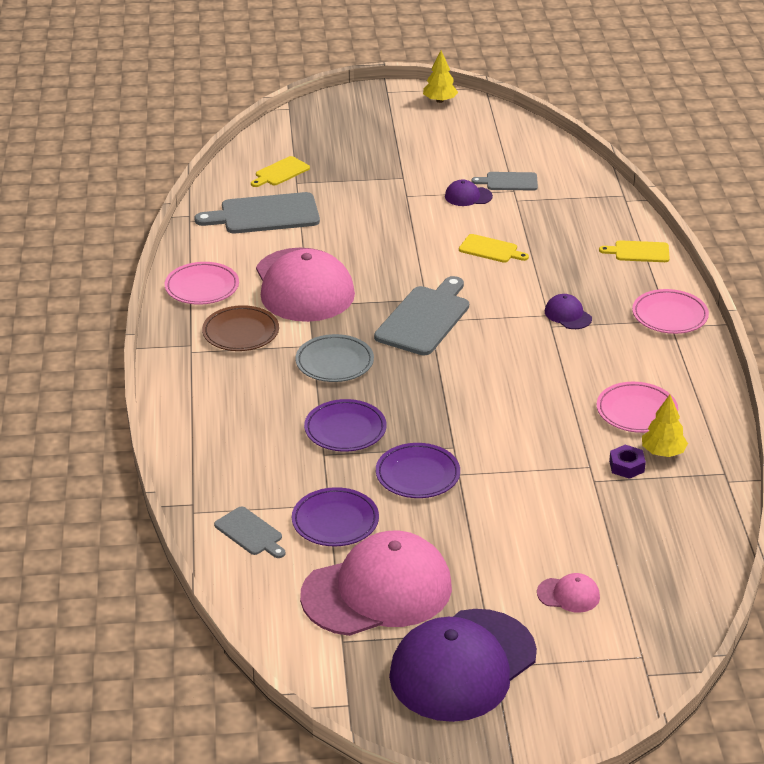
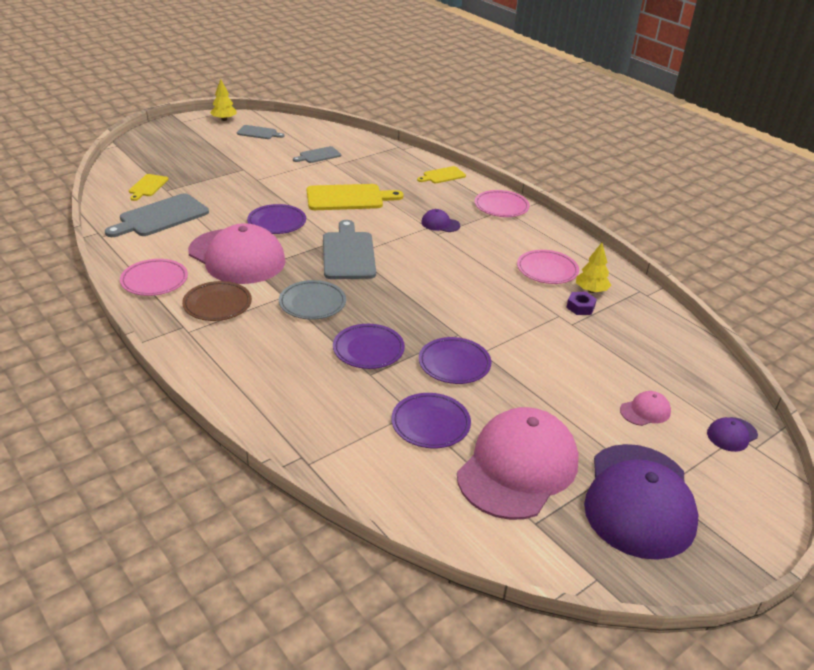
camera: 35 degrees left, 0 degrees up
grey cutting board [214,506,285,558] -> grey cutting board moved to [237,125,285,139]
purple cap [445,179,493,206] -> purple cap moved to [707,417,758,452]
yellow cutting board [459,234,529,263] -> yellow cutting board [307,184,404,210], size x1.82
none -> purple plate [247,204,306,234]

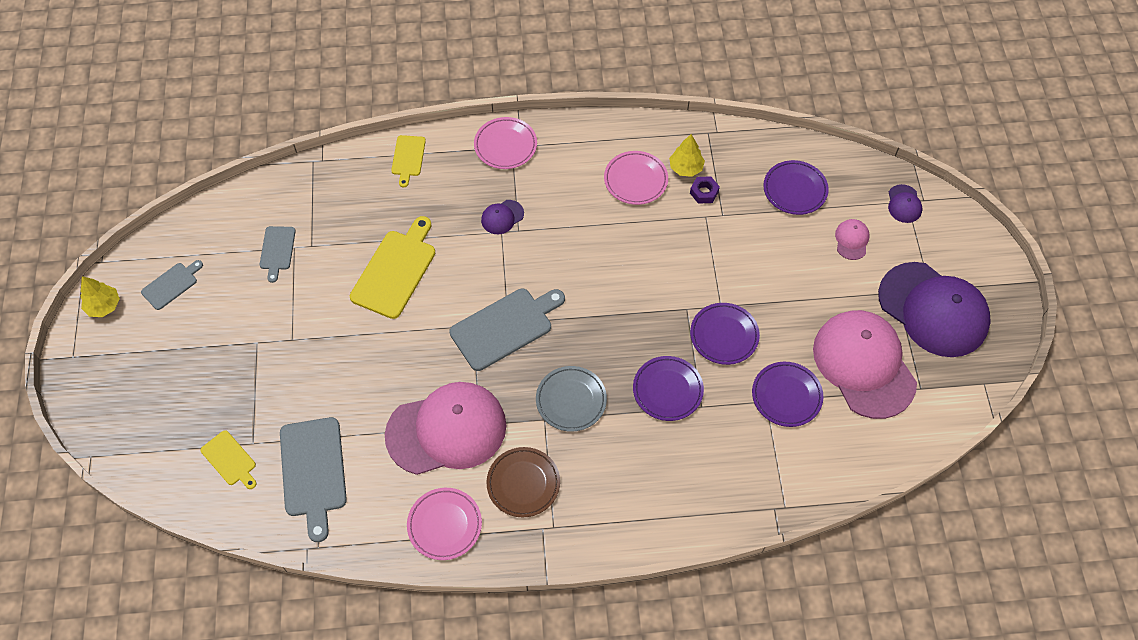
camera: 55 degrees left, 25 degrees up
purple plate [247,204,306,234] -> purple plate moved to [763,160,829,215]
grey cutting board [323,220,376,279] -> grey cutting board turned 120 degrees clockwise [449,289,565,371]

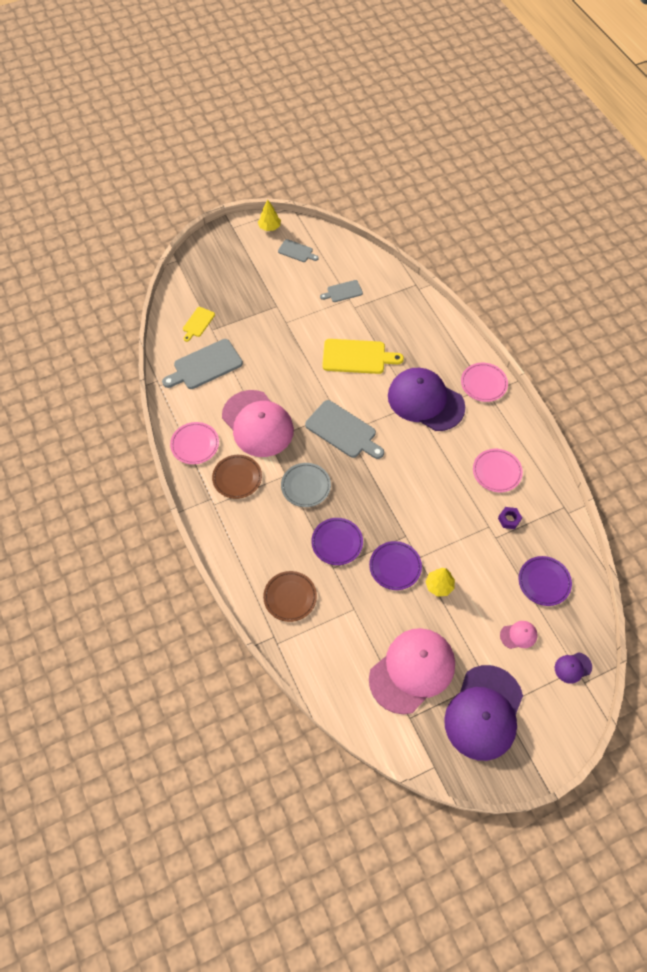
camera: 70 degrees right, 0 degrees up
yellow cutting board [391,135,426,187] -> none
purple cap [481,200,524,234] -> purple cap [388,368,465,431], size x2.46
yellow tree [669,134,705,177] -> yellow tree moved to [425,568,455,597]
purple plate [752,362,823,427] -> none
none -> brown plate [263,571,317,622]

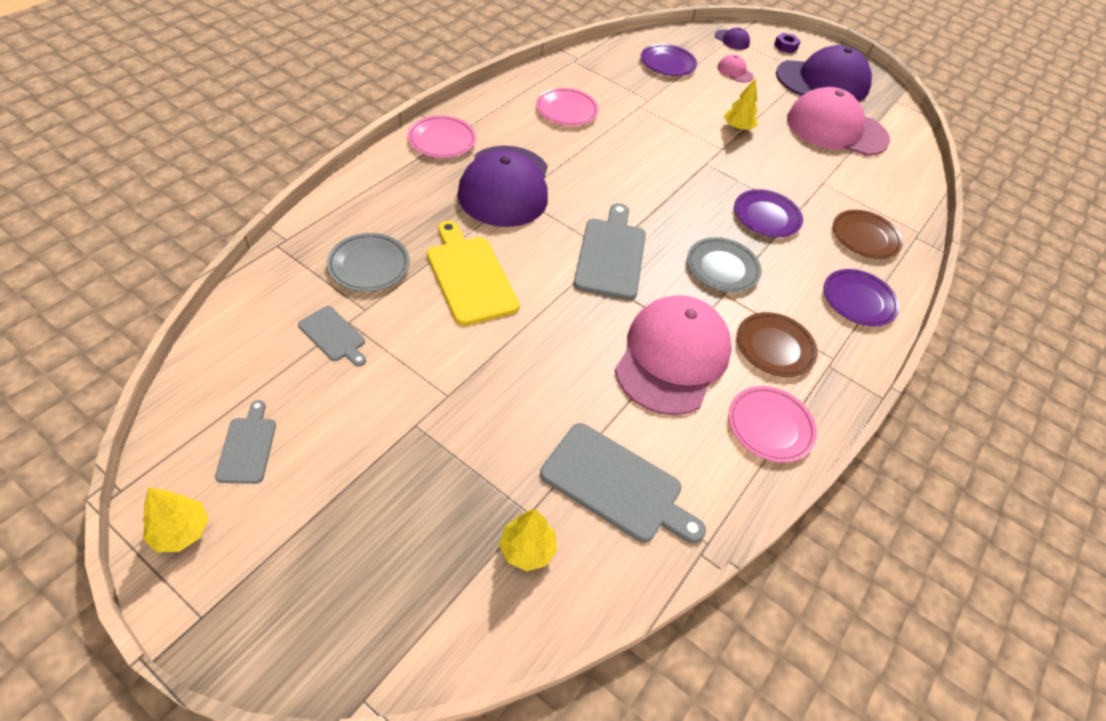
camera: 125 degrees left, 10 degrees down
yellow cutting board [183,307,215,342] -> yellow tree [499,509,557,571]
purple plate [369,541,422,590] -> purple plate moved to [823,269,900,327]
purple nut [498,507,522,529] -> purple nut moved to [774,33,801,53]
none -> grey plate [327,233,410,292]

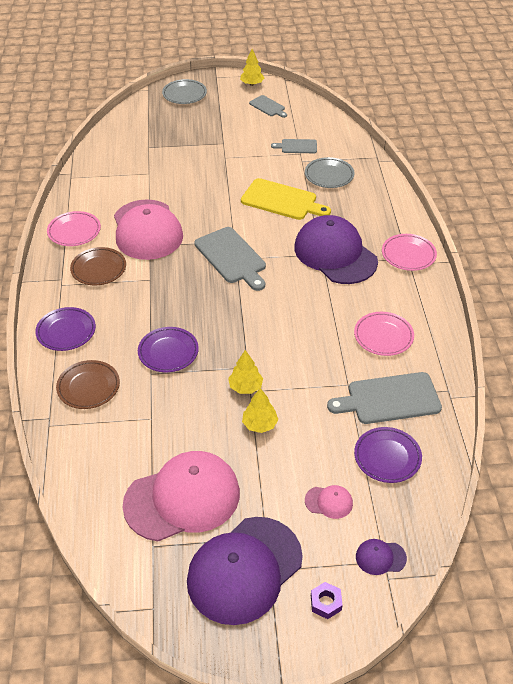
camera: 145 degrees right, 5 degrees down
yellow tree [499,509,557,571] -> yellow tree moved to [228,350,263,394]
grey cutting board [540,423,706,544] -> grey cutting board moved to [327,372,442,424]
grey plate [687,237,762,292] -> grey plate moved to [162,79,207,104]

